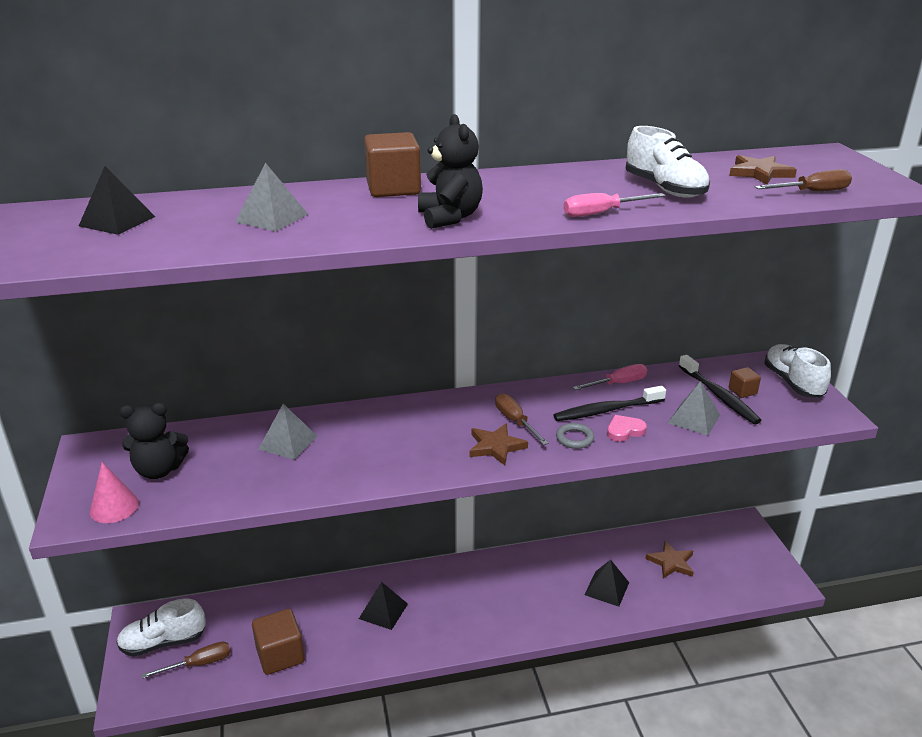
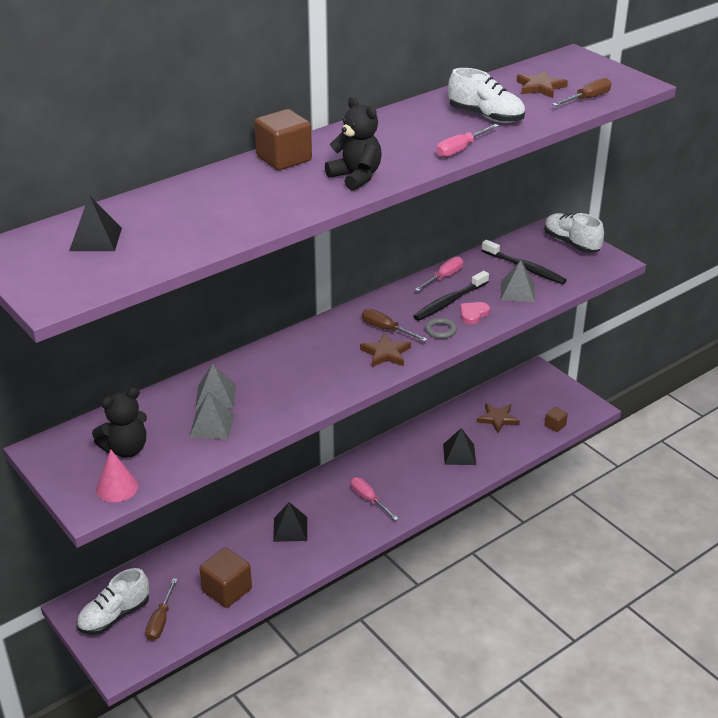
camera: 25 degrees left, 5 degrees up
brown screwdriver [141,642,230,679] -> brown screwdriver turned 150 degrees clockwise [145,578,178,641]
grey pyramid [235,163,308,231] -> grey pyramid moved to [189,392,234,439]
brown cube [729,367,761,398] -> brown cube moved to [544,407,568,432]
none -> pink screwdriver [351,477,399,521]

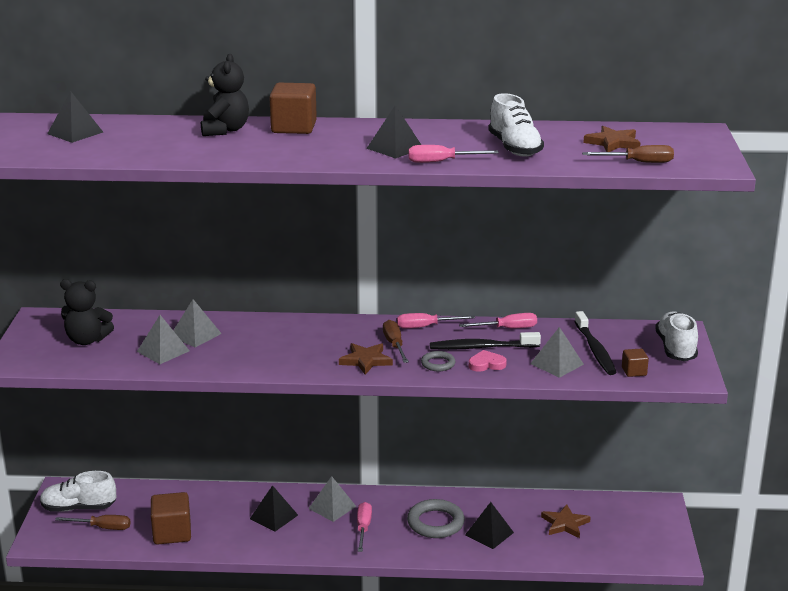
camera: 40 degrees right, 10 degrees down
pink cone [96,449,138,502] -> none
brown screwdriver [145,578,178,641] -> brown screwdriver turned 135 degrees counterclockwise [55,515,131,530]
black teddy bear [325,97,382,191] -> black teddy bear moved to [201,54,249,136]
brown cube [544,407,568,432] -> brown cube moved to [622,349,649,377]
none -> grey pyramid [308,476,357,522]
none -> black pyramid [366,106,421,159]
none -> pink screwdriver [397,313,475,329]
none -> grey ring [407,499,465,538]

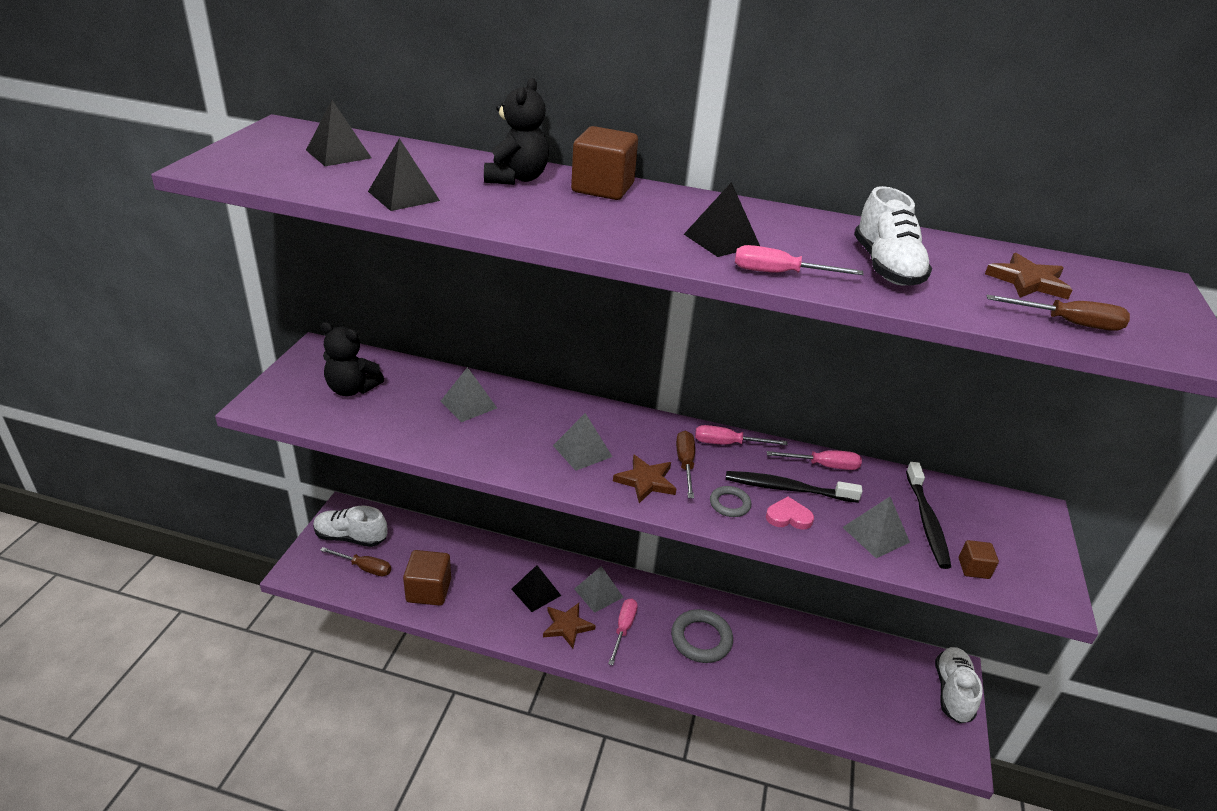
camera: 10 degrees right, 10 degrees up
grey pyramid [137,315,190,364] -> grey pyramid moved to [553,413,613,471]
black pyramid [465,502,514,549] -> black pyramid moved to [368,138,440,211]
brown star [541,504,591,538] -> brown star moved to [543,603,596,648]
white shoe [655,311,698,361] -> white shoe moved to [935,647,983,724]

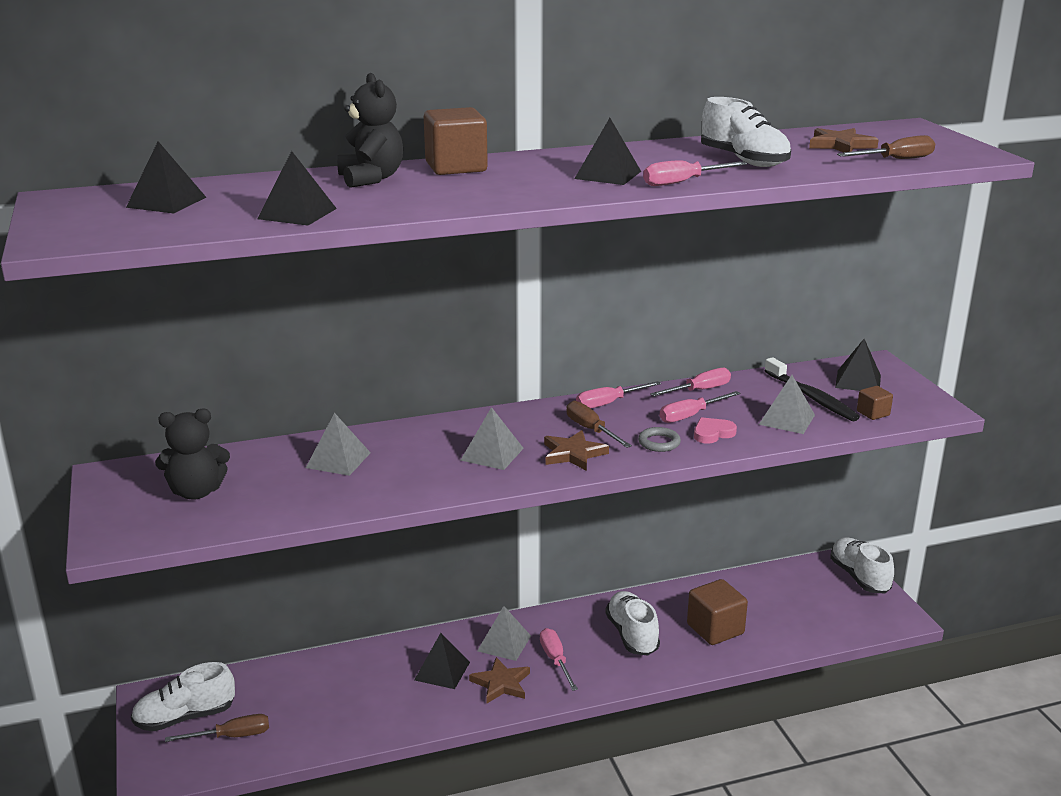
camera: 30 degrees left, 10 degrees down
brown cube [403,550,451,606] -> brown cube moved to [687,579,748,645]
grey ring [671,609,733,663] -> white shoe [605,591,660,656]
black toothbrush [726,471,862,503] -> pink screwdriver [660,391,741,423]
none -> black pyramid [835,339,881,391]

